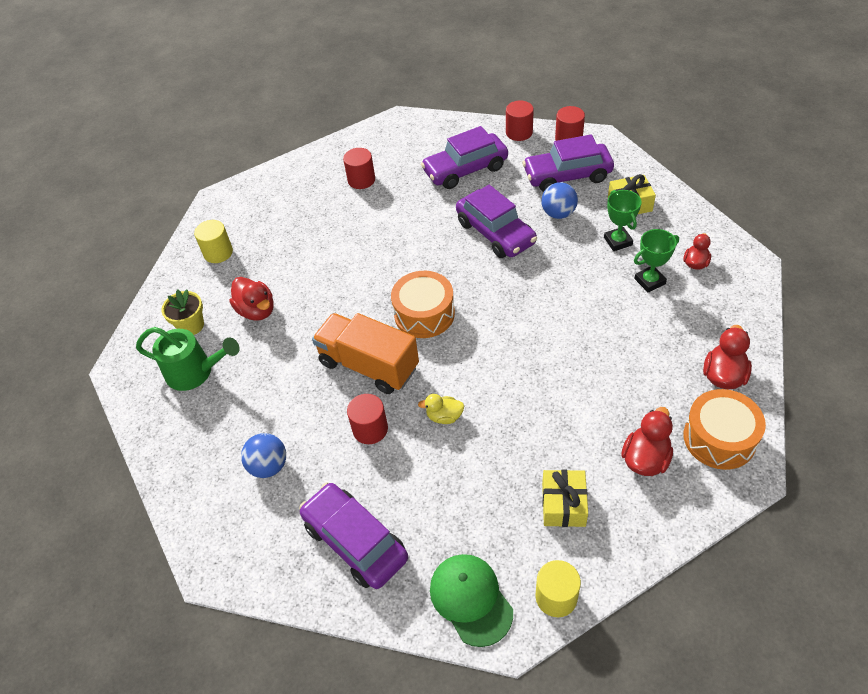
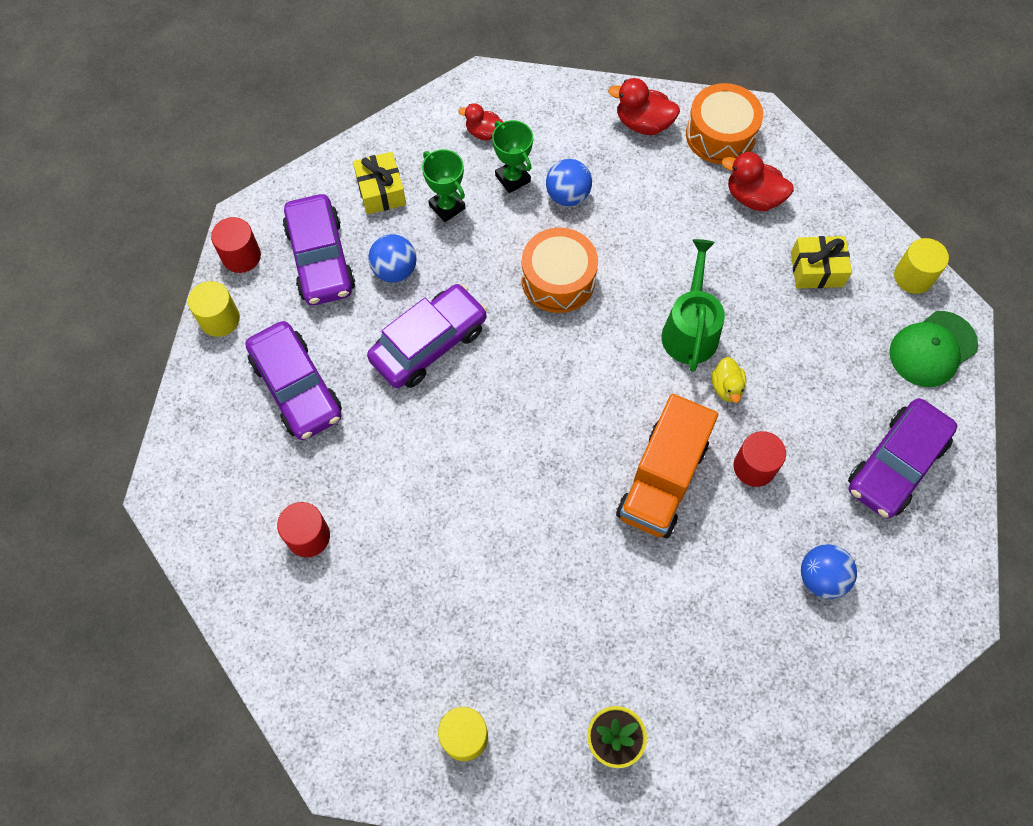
camera: 100 degrees left, 15 degrees up
green watering can [136,327,239,391] -> green watering can moved to [661,239,725,372]
red duck [230,277,274,321] -> none
orange drum [391,271,455,338] -> orange drum moved to [521,228,598,313]
red cylinder [506,100,534,141] -> yellow cylinder [188,281,240,337]
green trophy [604,190,642,251] -> green trophy turned 75 degrees clockwise [422,149,465,222]
none -> blue ball [546,159,592,206]

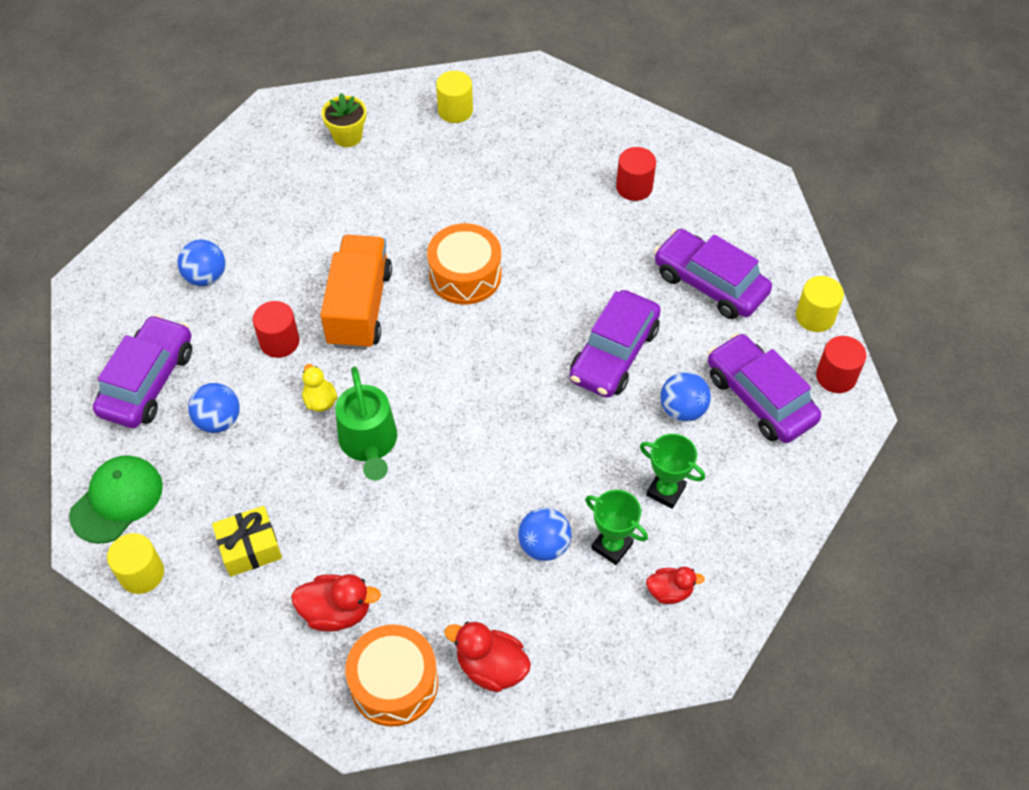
camera: 160 degrees right, 10 degrees down
yellow gift [353,152,406,215] -> none
orange drum [521,228,598,313] -> orange drum moved to [427,223,501,305]
red duck [608,78,680,135] -> red duck turned 150 degrees counterclockwise [445,621,531,692]
none -> blue ball [188,383,240,433]

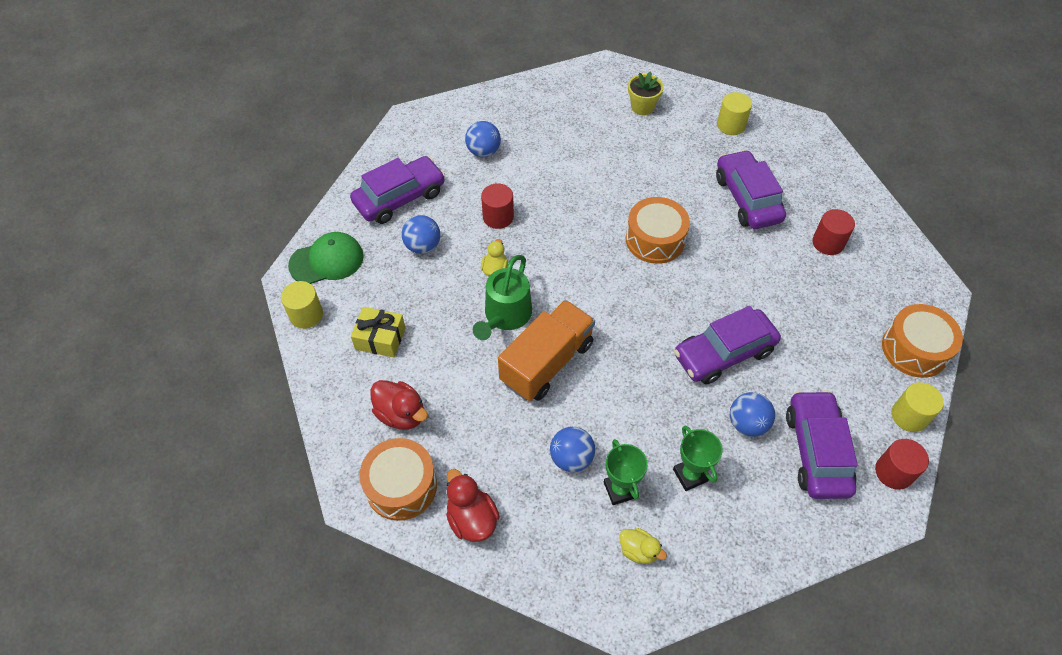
camera: 35 degrees right, 0 degrees up
orange truck [320,235,392,350] -> orange truck moved to [498,300,595,401]
red duck [646,567,705,604] -> yellow duck [619,528,667,564]
purple car [654,229,772,319] -> purple car moved to [716,150,786,229]
none -> orange drum [882,304,963,378]

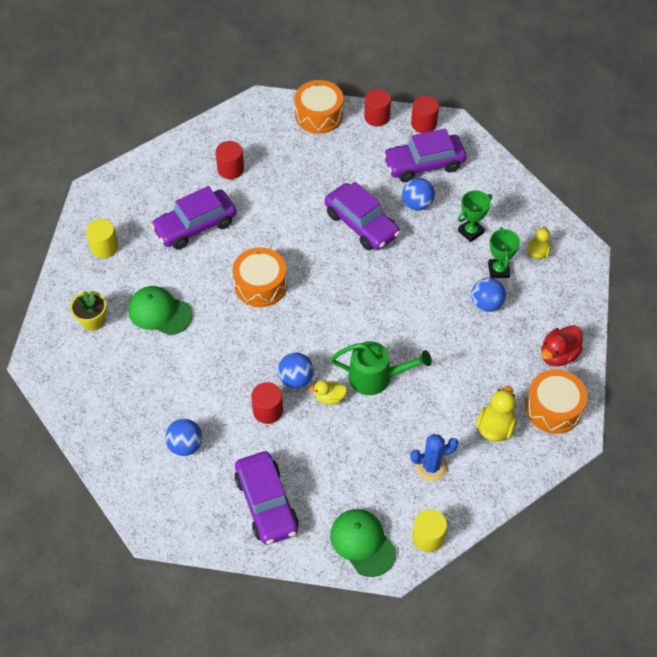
camera: 105 degrees left, 0 degrees up
purple car [350,156,445,224] -> purple car turned 150 degrees counterclockwise [234,451,299,545]
yellow gift [351,307,405,357] -> blue cactus [410,434,458,481]
red duck [370,380,428,430] -> yellow duck [476,386,517,442]
blue ball [402,215,440,254] -> blue ball moved to [278,353,314,388]
orange truck [498,300,595,401] -> none
green trophy [604,439,648,505] -> green trophy turned 60 degrees counterclockwise [488,227,520,279]
yellow cylinder [892,382,944,432] -> red cylinder [364,89,391,127]
none -> green cap [128,286,193,335]

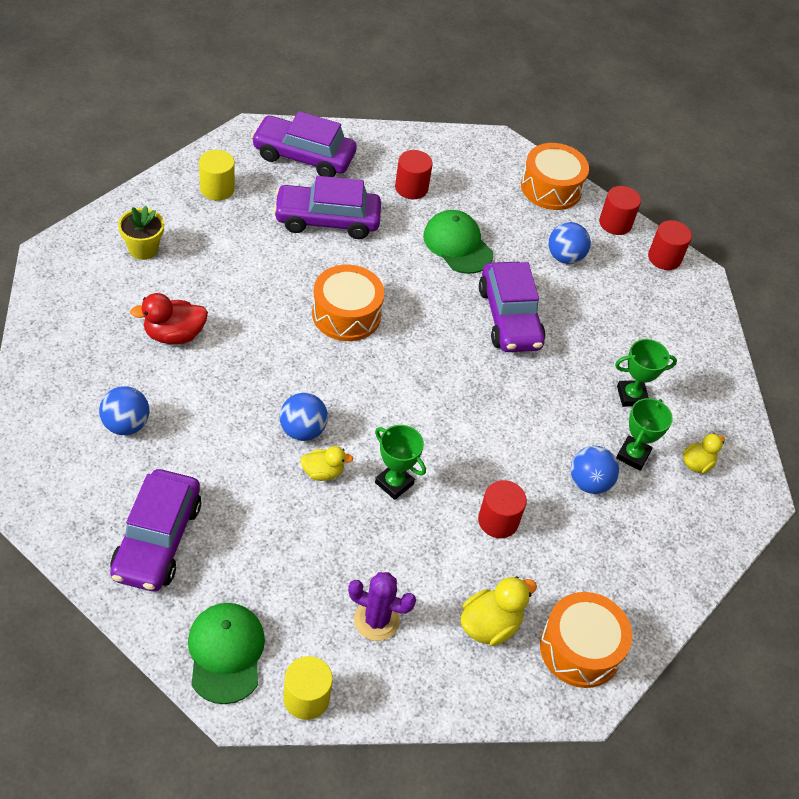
camera: 25 degrees right, 5 degrees down
green cap [128,286,193,335] -> green cap moved to [423,210,493,274]
red cylinder [251,382,283,424] -> red cylinder moved to [478,480,527,538]
yellow duck [309,380,347,405] -> yellow duck turned 150 degrees clockwise [300,446,354,481]
green watering can [331,341,432,395] -> green trophy [375,425,426,500]
purple car [383,128,466,182] -> purple car moved to [251,111,357,177]
blue ball [402,178,435,210] -> blue ball moved to [548,222,591,264]
blue cactus [410,434,458,481] -> purple cactus [348,572,416,641]
red duck [541,325,583,367] -> red duck moved to [130,293,208,344]

